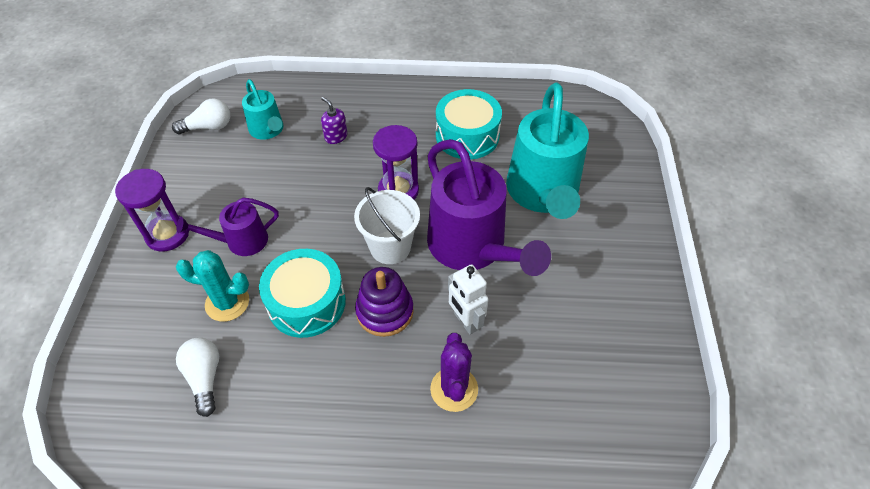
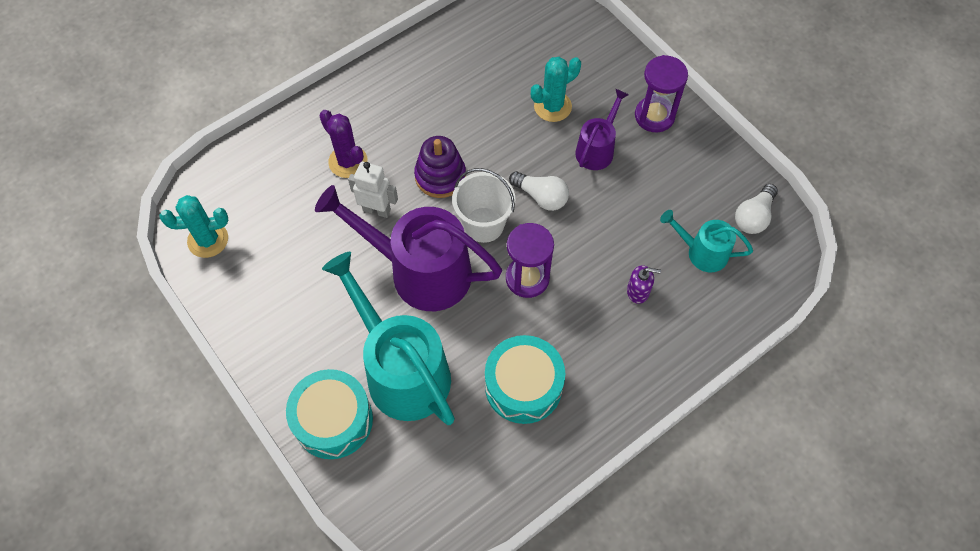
camera: 140 degrees right, 10 degrees up
white light bulb [176,338,219,417] -> white light bulb moved to [509,171,569,211]
turquoise drum [259,249,346,338] -> turquoise drum moved to [286,369,373,459]
none -> turquoise cactus [160,195,228,258]

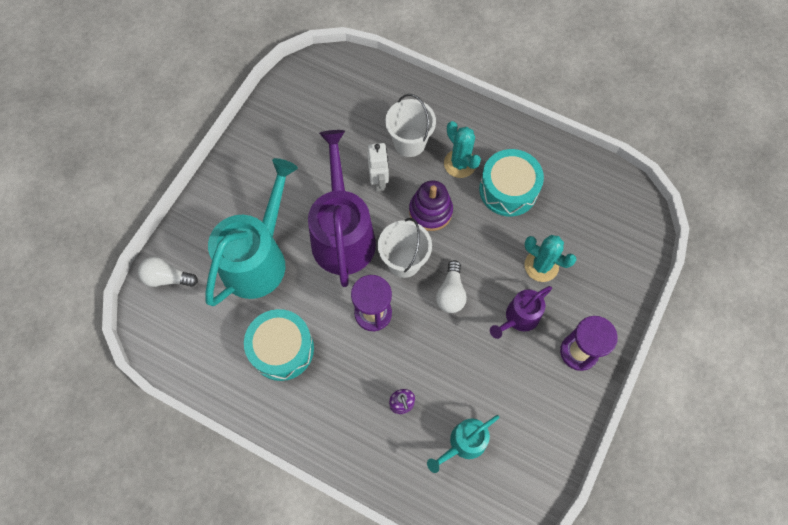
camera: 65 degrees right, 5 degrees up
turquoise cactus [160,195,228,258] -> turquoise cactus moved to [444,121,481,178]
turquoise drum [286,369,373,459] -> turquoise drum moved to [479,149,544,217]
purple cactus [319,110,368,178] -> white bucket [385,94,436,157]
purple watering can [575,89,629,170] -> purple watering can turned 135 degrees clockwise [490,286,552,339]
turquoise watering can [660,210,753,272] -> turquoise watering can turned 120 degrees counterclockwise [427,415,500,473]
white light bulb [735,184,778,234] -> white light bulb moved to [138,257,198,287]

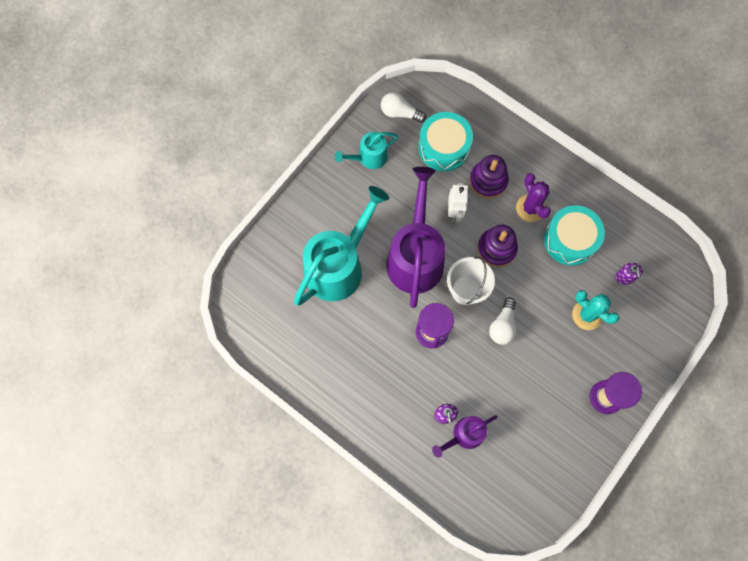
camera: 10 degrees right, 5 degrees up
white light bulb [138,257,198,287] -> white light bulb moved to [381,92,426,123]
turquoise drum [244,309,314,381] -> turquoise drum moved to [418,112,473,171]
white bucket [385,94,436,157] -> purple stacking toy [469,155,509,199]
turquoise watering can [427,415,500,473] -> turquoise watering can moved to [335,132,398,169]
turquoise cactus [444,121,481,178] -> purple cactus [516,173,551,222]
purple watering can [490,286,552,339] -> purple watering can moved to [432,415,498,458]
none -> purple soap dispenser [615,263,643,285]

